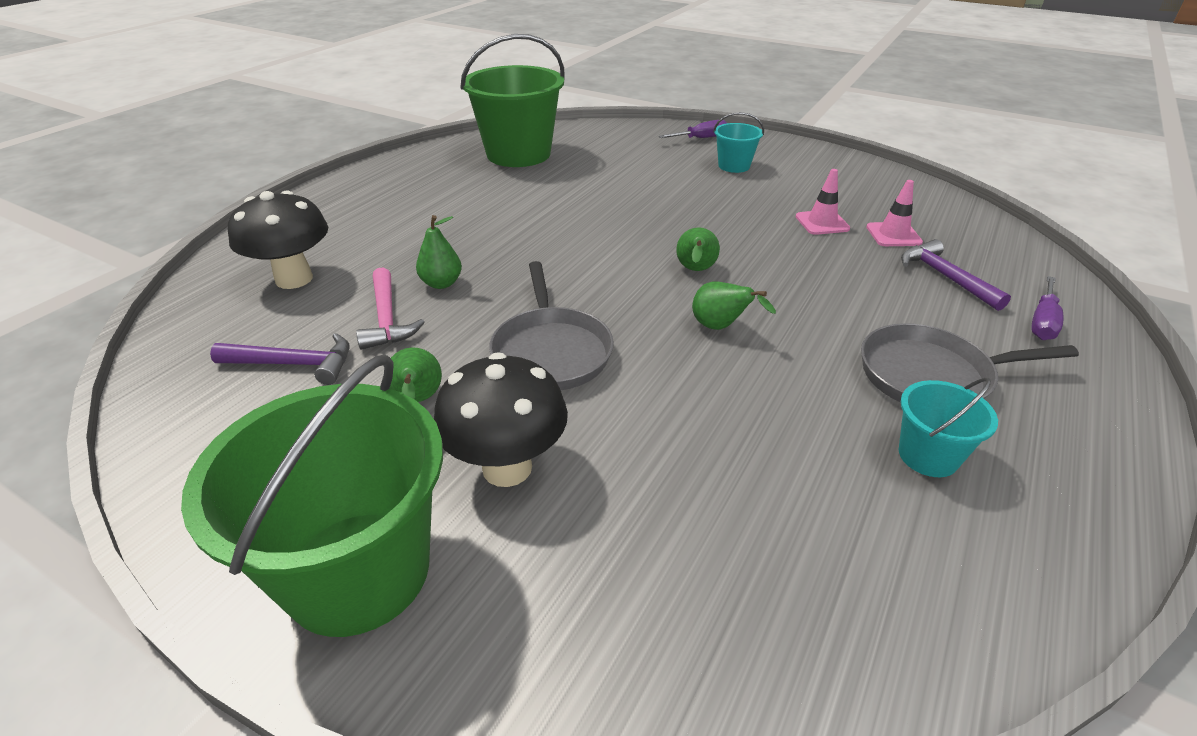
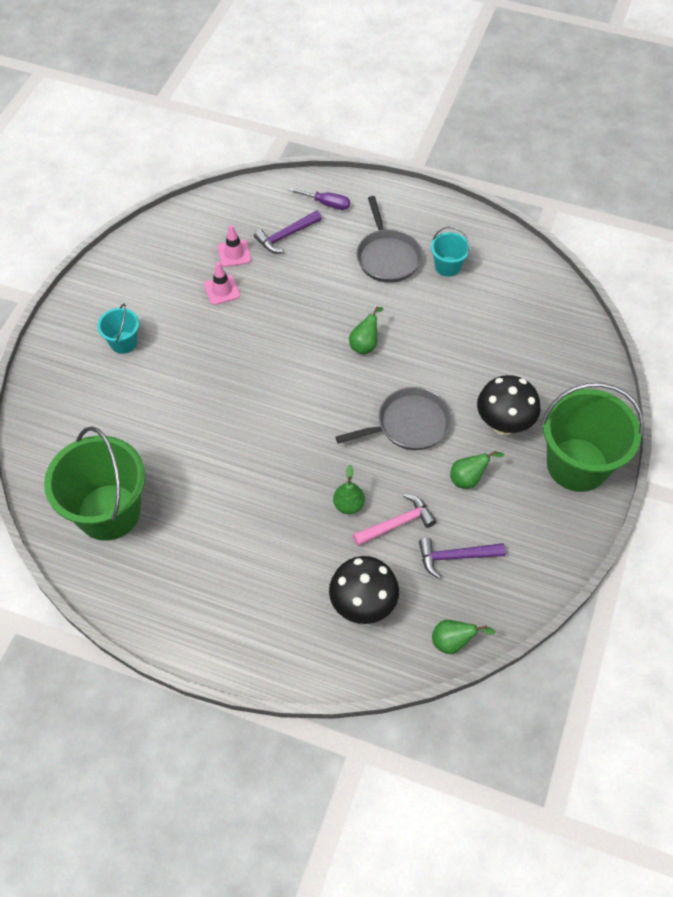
camera: 100 degrees left, 20 degrees up
purple hammer [210,333,350,385] -> purple hammer turned 90 degrees counterclockwise [419,538,505,579]
purple screwdriver [658,120,727,138] -> none
green pear [676,227,720,271] -> green pear moved to [432,620,496,654]

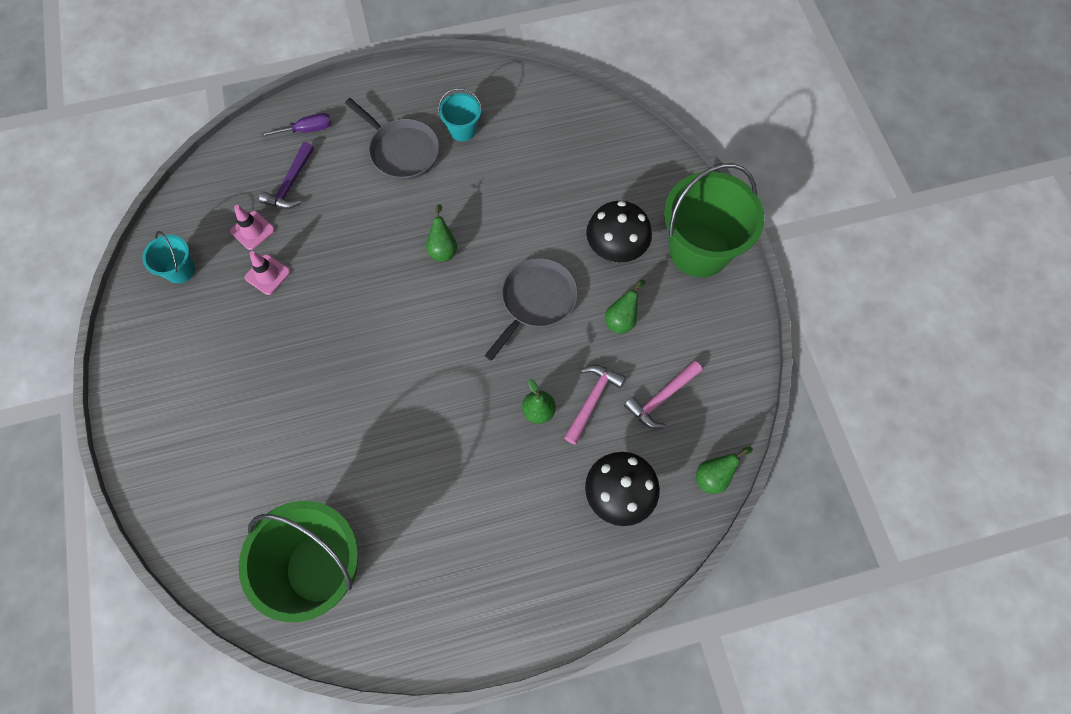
camera: 35 degrees left, 10 degrees up
turquoise bucket [97,304,139,354] -> turquoise bucket moved to [142,231,195,283]
purple hammer [419,538,505,579] -> pink hammer [624,360,702,429]

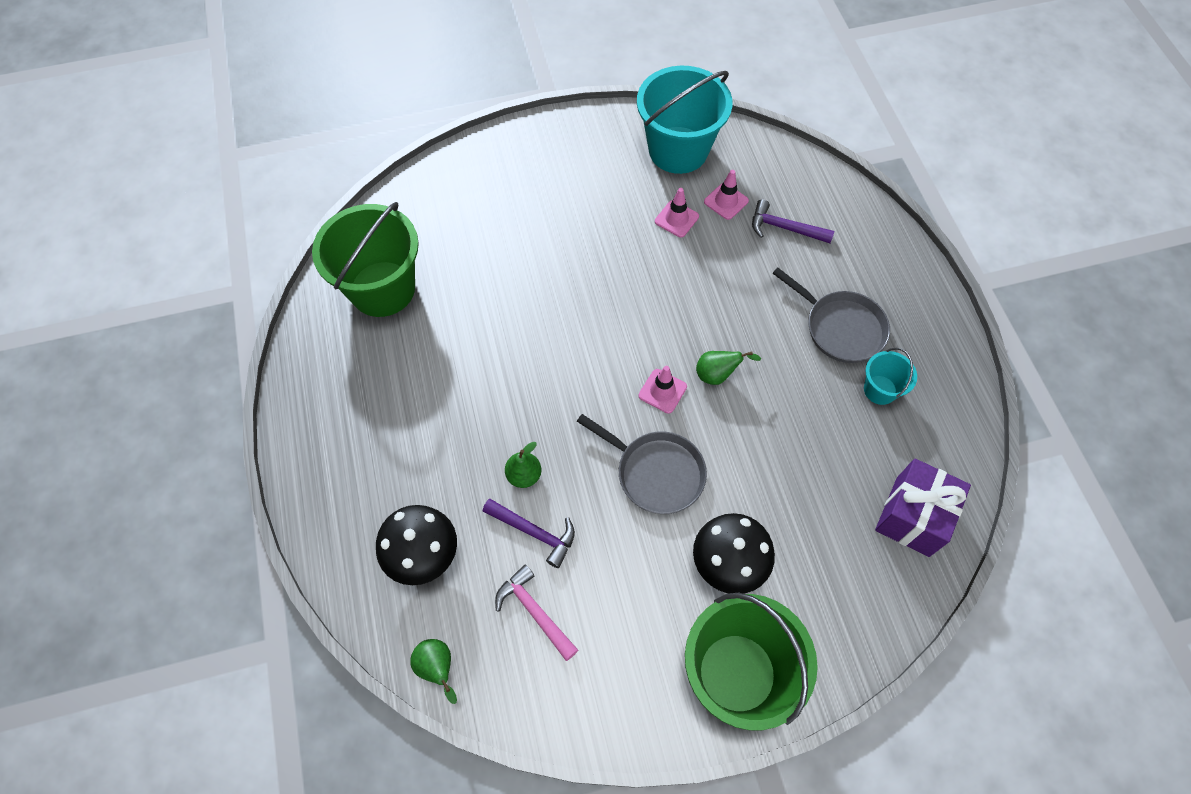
camera: 90 degrees right, 5 degrees down
turquoise bucket [142,231,195,283] -> turquoise bucket [637,66,732,174], size x2.11
purple screwdriver [260,113,331,137] -> none
grey pan [345,98,439,180] -> grey pan turned 90 degrees counterclockwise [773,268,890,363]
pink hammer [564,365,626,444] -> purple hammer [483,499,575,568]
green pear [605,280,645,334] -> none
none -> pink traffic cone [639,366,687,414]
none -> purple gift [875,458,971,557]

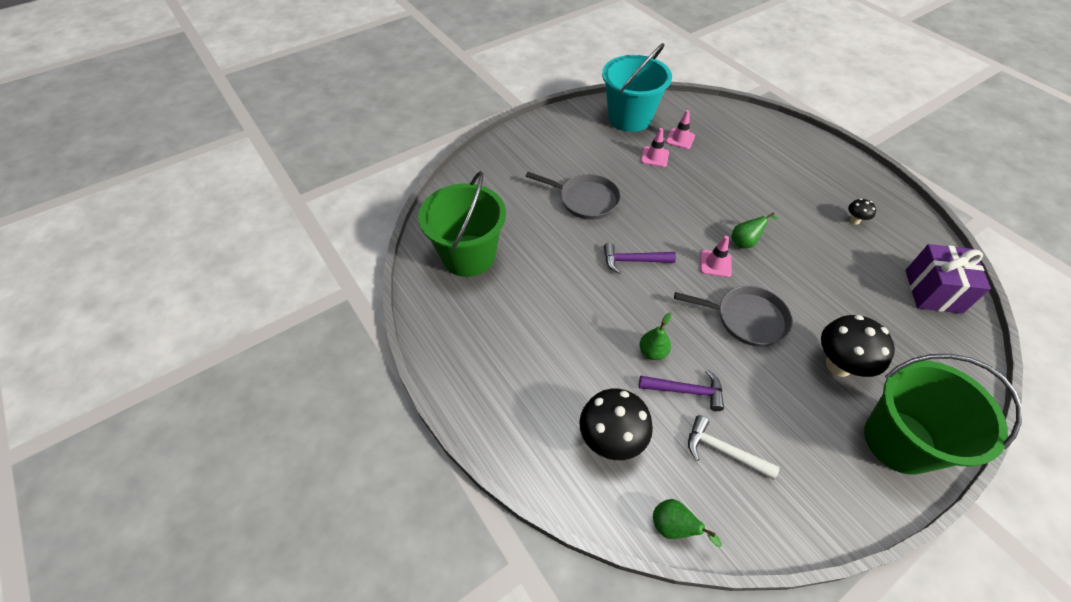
camera: 20 degrees left, 10 degrees down
pink hammer [495,564,578,661] -> white hammer [688,415,780,480]
purple hammer [752,199,834,243] -> purple hammer moved to [604,243,676,274]
grey pan [773,268,890,363] -> grey pan moved to [526,172,621,220]
turquoise bucket [864,348,917,405] -> black mushroom [848,198,876,224]

